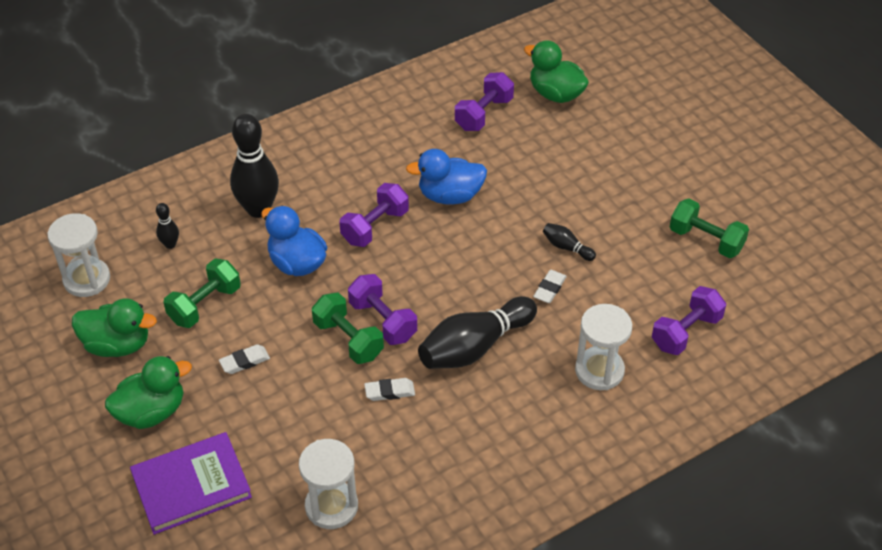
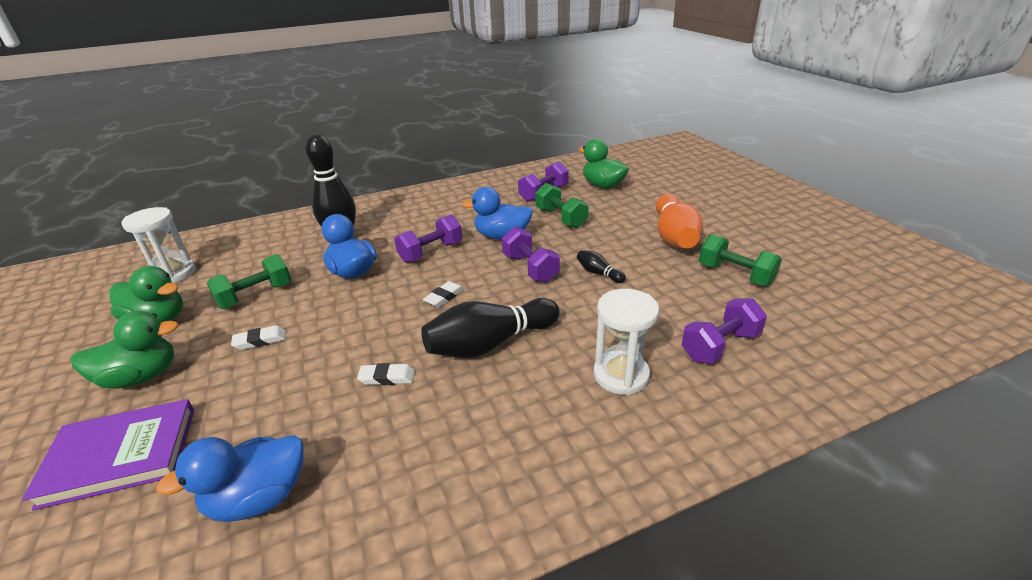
camera: 10 degrees right, 15 degrees down
black bowling pin [156,203,179,249] -> none
white hourglass [299,439,358,529] -> blue duck [156,435,303,522]
green dumbbell [312,293,384,364] -> green dumbbell moved to [535,183,589,228]
purple dumbbell [348,274,417,345] -> purple dumbbell moved to [502,227,560,283]
white eraser [533,270,567,303] -> white eraser moved to [423,281,464,307]
none -> orange bowling pin [656,194,703,248]

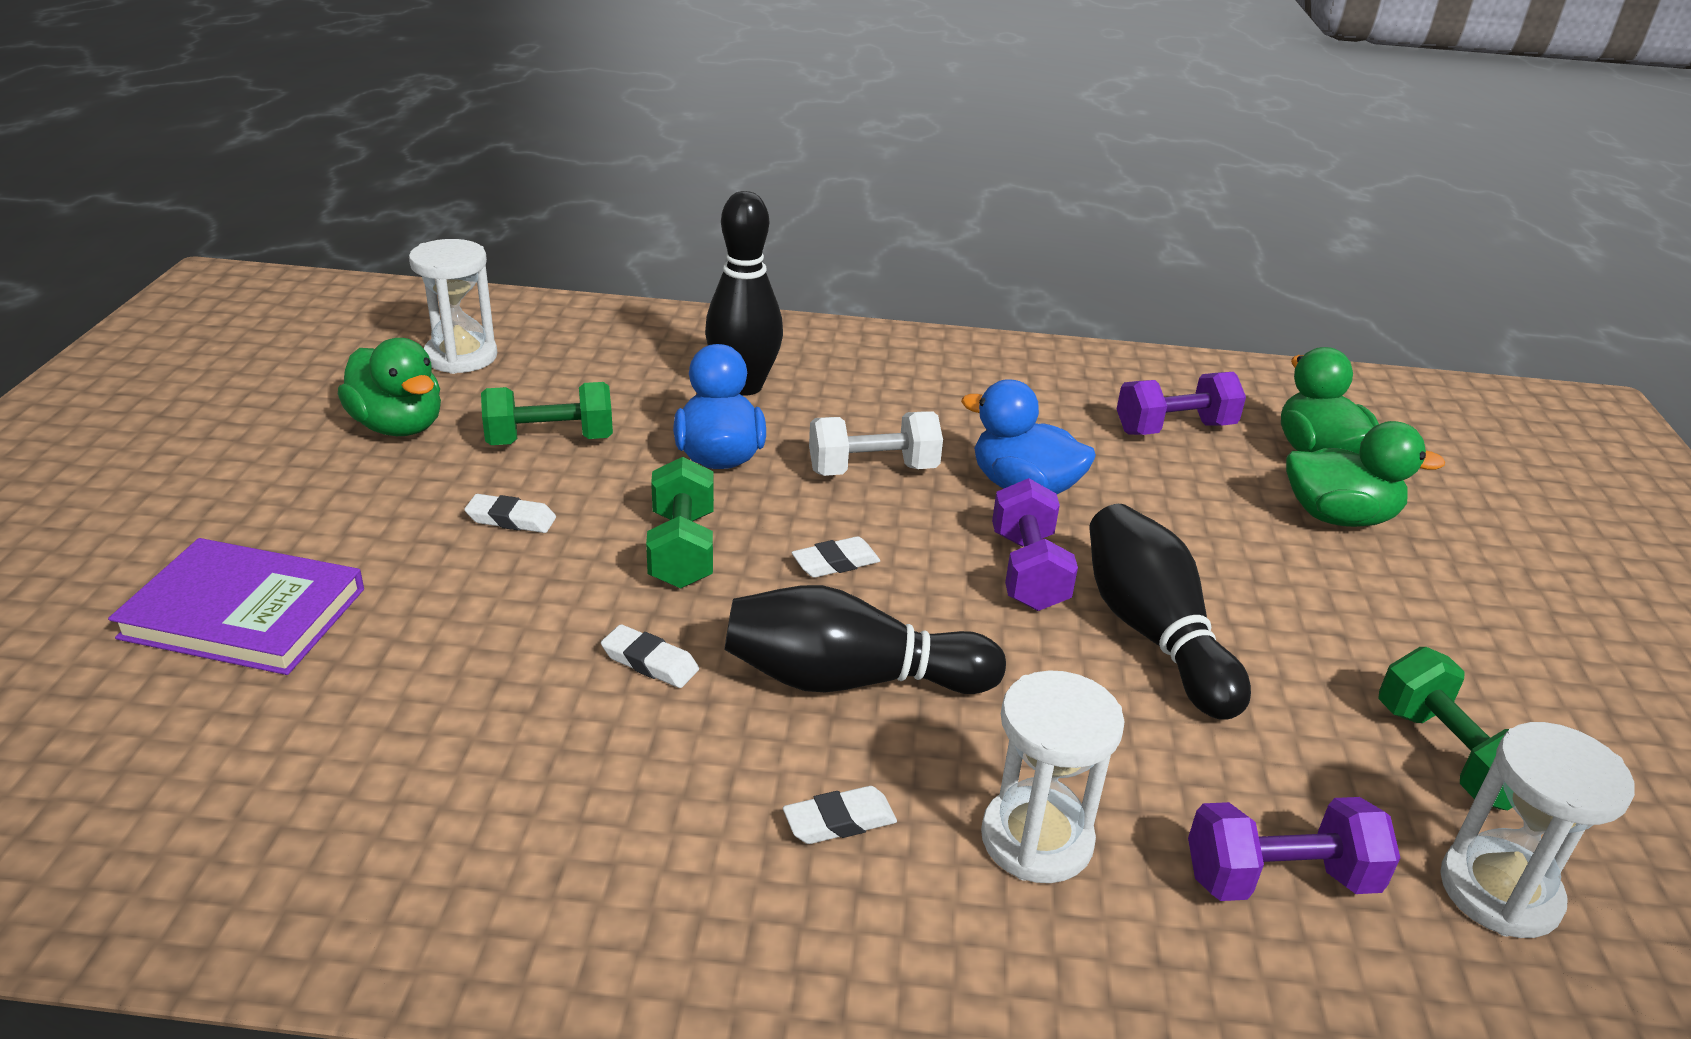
camera: 25 degrees right, 0 degrees up
green duck [71,311,179,389] -> green duck moved to [1286,421,1445,527]
blue duck [156,435,303,522] -> none
purple dumbbell [394,215,462,263] -> white dumbbell [809,411,943,476]
green dumbbell [535,183,589,228] -> green dumbbell moved to [646,457,714,589]
black bowling pin [577,250,626,283] -> black bowling pin [1089,504,1251,720], size x2.19
orange bowling pin [656,194,703,248] -> none
none -> white eraser [783,786,897,844]
none -> white hourglass [1440,722,1635,938]

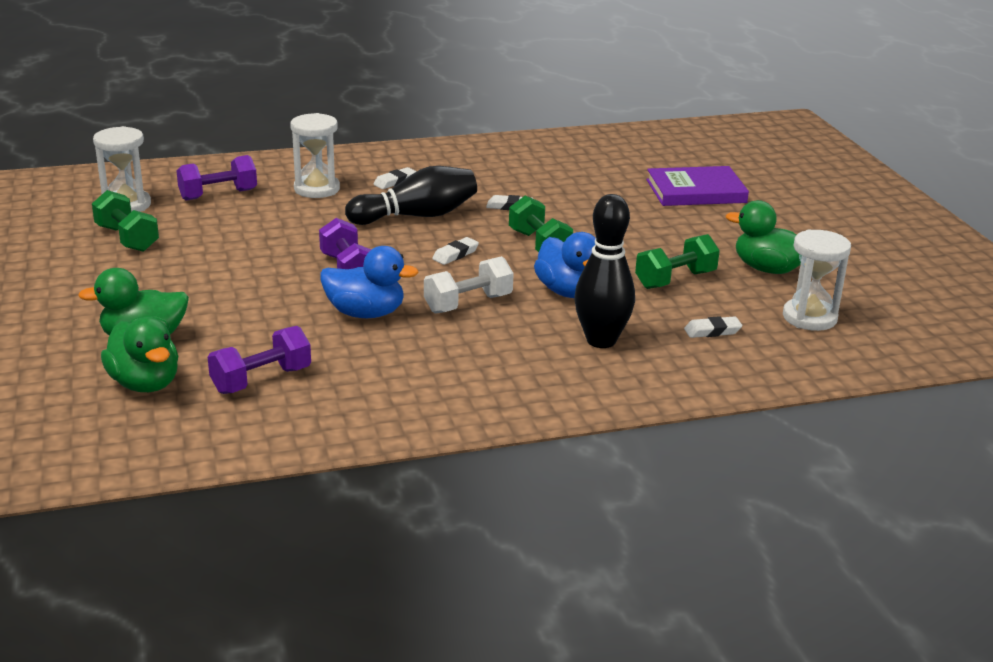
camera: 160 degrees right, 5 degrees down
white eraser [464,494,556,533] -> white eraser moved to [684,316,742,338]
black bowling pin [1089,504,1251,720] -> none

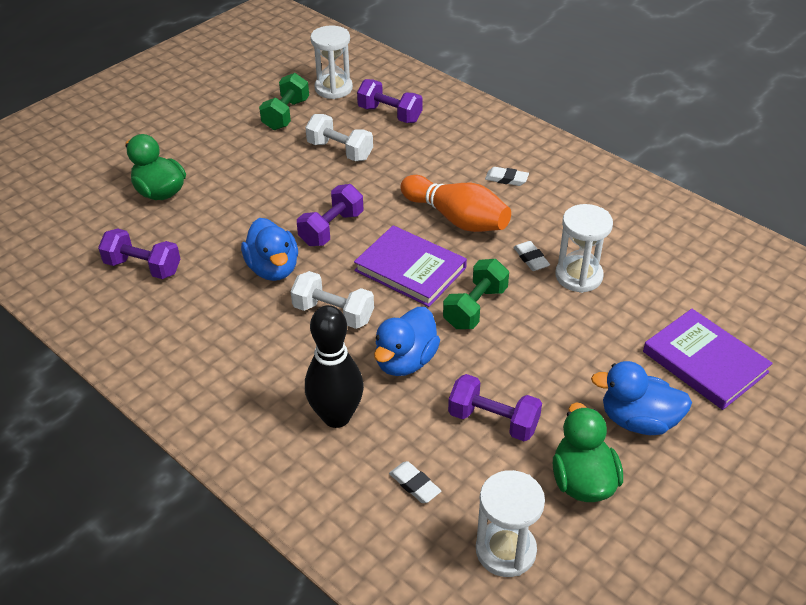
camera: 60 degrees right, 15 degrees up
green duck [101,317,178,392] -> none
white hourglass [290,113,340,198] -> white hourglass moved to [555,204,613,293]
black bowling pin [345,166,477,225] -> orange bowling pin [401,175,511,232]
white eraser [432,237,479,265] -> purple book [354,225,467,307]
green dumbbell [635,234,720,289] -> purple dumbbell [448,374,542,441]
none -> white dumbbell [305,114,373,161]
none -> blue duck [591,361,692,435]

